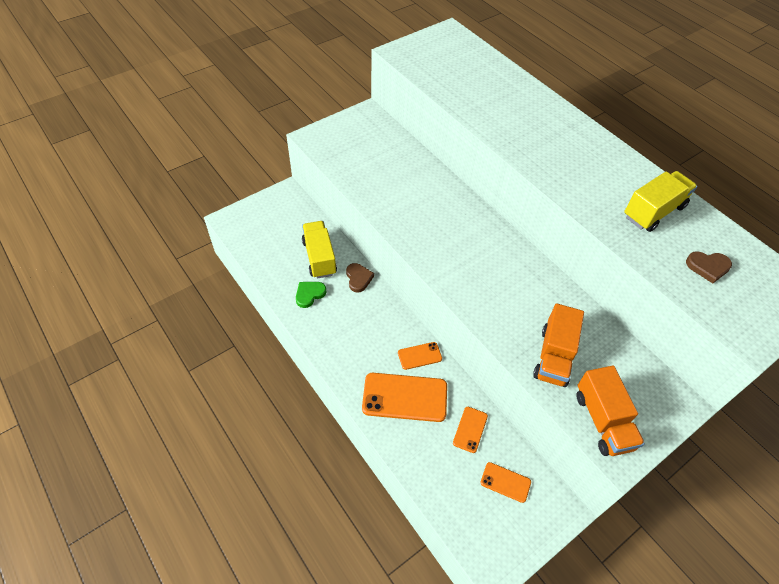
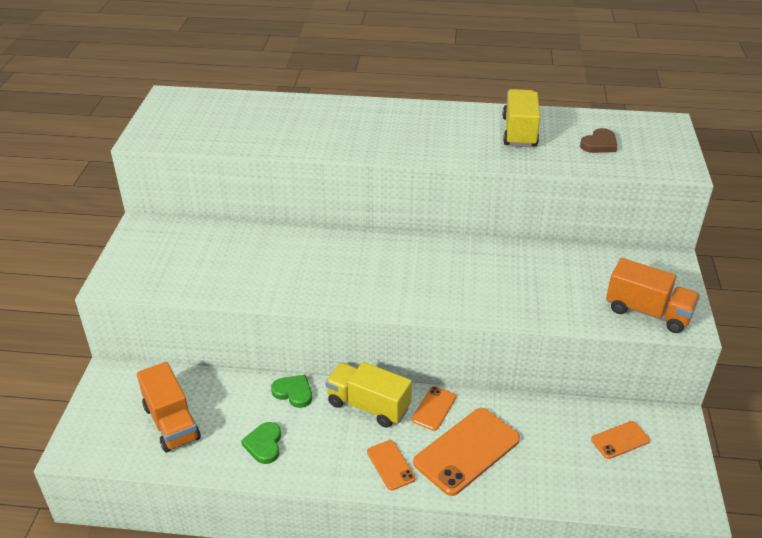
camera: 45 degrees left, 15 degrees down
yellow truck [302,221,337,279] -> yellow truck moved to [325,362,412,428]
brown heart [346,263,374,292] -> green heart [271,375,312,408]
orange phone [453,407,488,453] -> orange phone moved to [367,440,416,491]
orange truck [533,303,584,387] -> orange truck moved to [137,362,201,452]

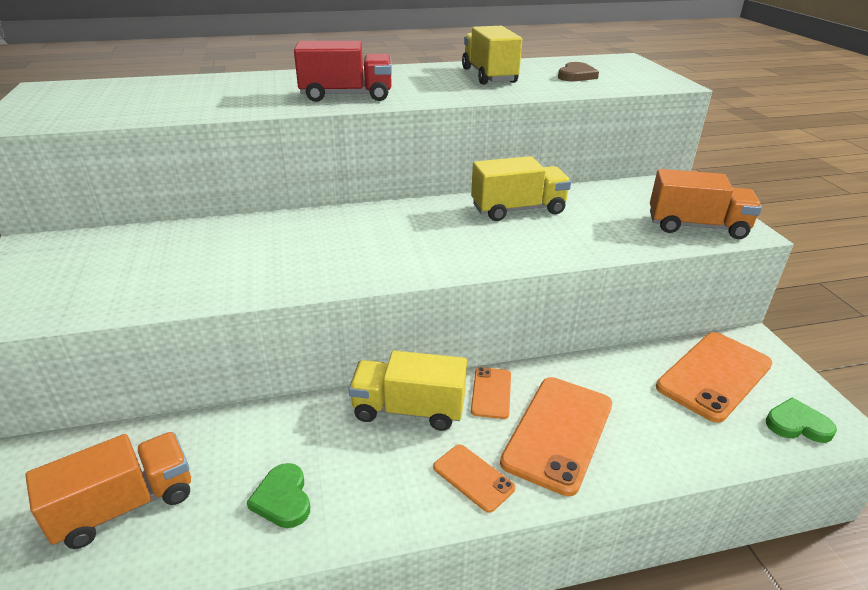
camera: 20 degrees left, 5 degrees down
orange truck [137,362,201,452] -> orange truck turned 75 degrees counterclockwise [25,432,191,549]
green heart [271,375,312,408] -> green heart moved to [766,398,837,443]
orange phone [591,421,650,459] -> orange phone [656,332,773,423], size x1.92
none -> red truck [294,41,392,102]
none -> yellow truck [471,156,571,221]

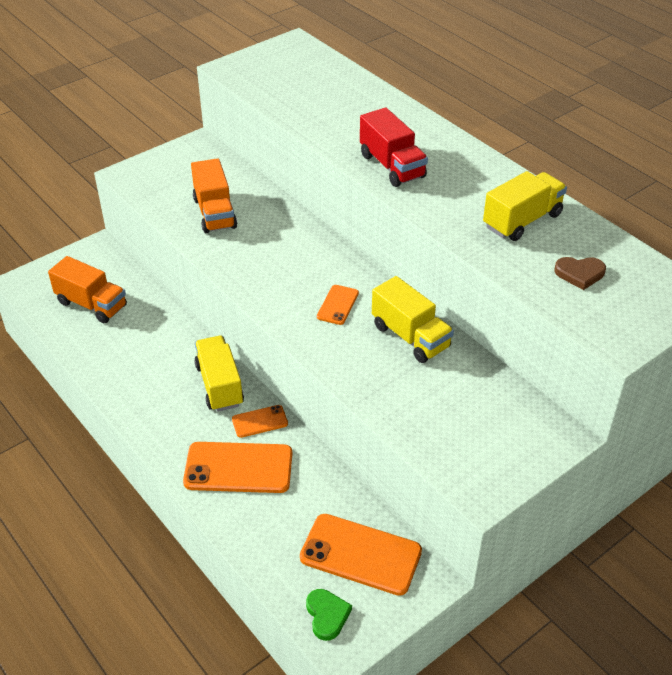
camera: 65 degrees right, 10 degrees up
green heart [247,463,310,528] -> none
orange phone [433,444,515,513] -> orange phone moved to [317,285,359,325]
orange truck [650,169,762,239] -> orange truck moved to [191,158,237,233]

